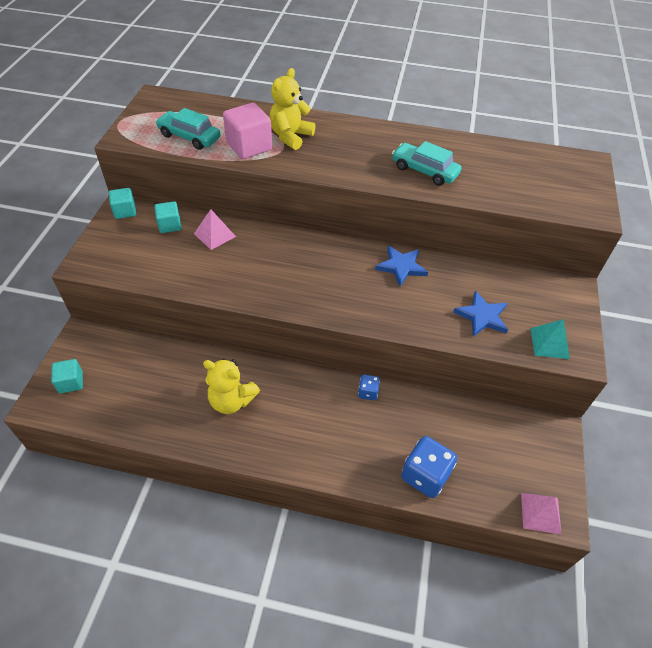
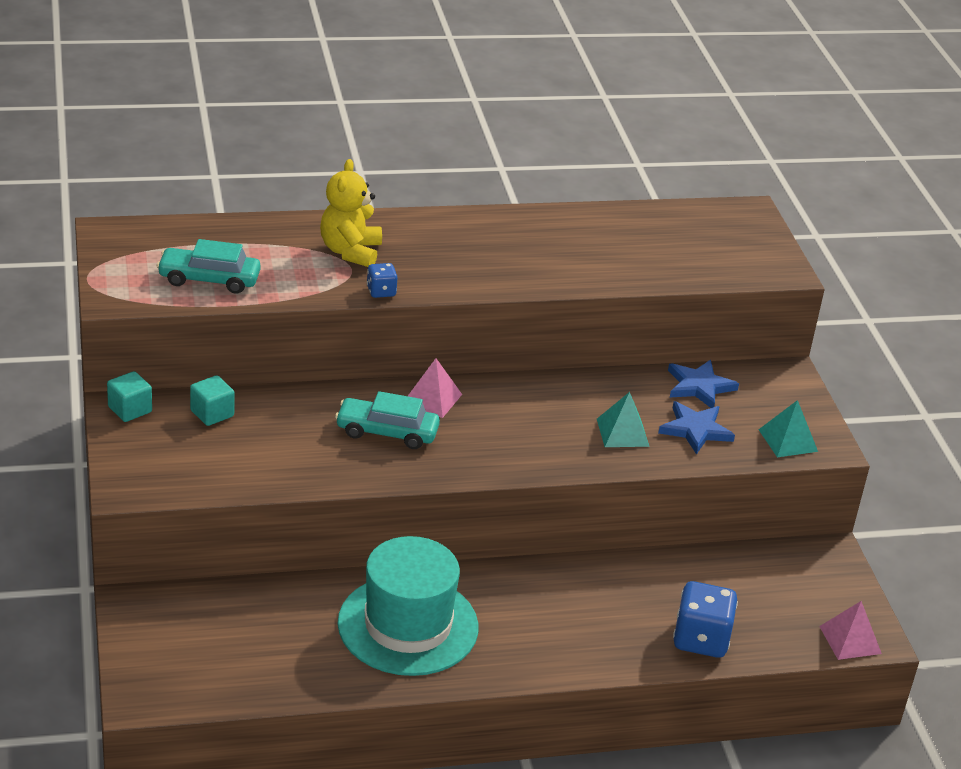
camera: 25 degrees left, 15 degrees down
turquoise cube [51,359,83,394] -> none
pink pyramid [194,209,236,250] -> pink pyramid moved to [408,358,462,418]
yellow teddy bear [203,359,260,414] -> turquoise hat [338,536,479,676]
pink cube [223,103,272,159] -> none
blue dice [358,374,380,400] -> blue dice moved to [367,263,398,298]
blue star [375,246,428,286] -> blue star moved to [668,360,739,408]
turquoise car [392,141,461,186] -> turquoise car moved to [335,391,440,449]
none -> turquoise pyramid [597,392,650,447]

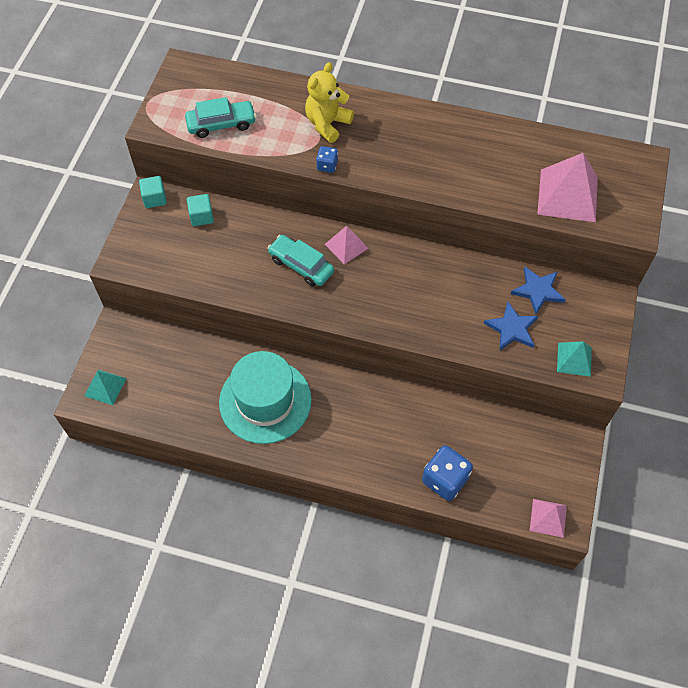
camera: 30 degrees right, 25 degrees up
turquoise car [157,239,261,294] -> turquoise car turned 135 degrees clockwise [185,97,256,138]
turquoise pyramid [597,392,650,447] -> turquoise pyramid moved to [85,369,127,405]
none -> pink pyramid [537,153,598,222]

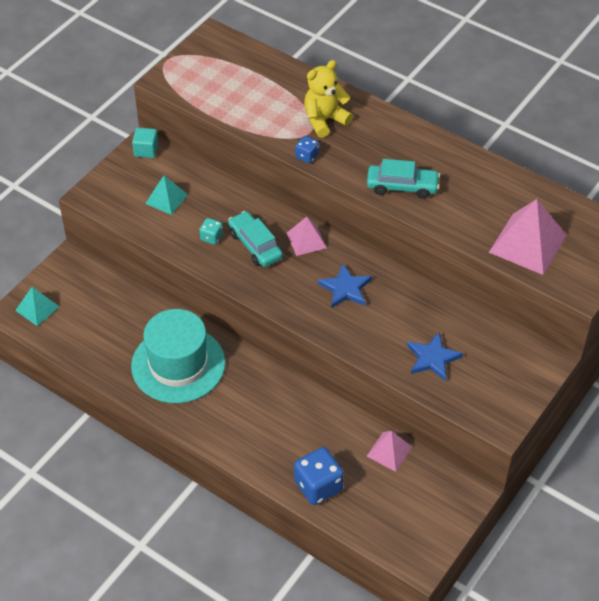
camera: 20 degrees right, 10 degrees down
turquoise car [185,97,256,138] -> turquoise car moved to [367,159,440,199]
turquoise cube [187,194,214,226] -> none
blue star [511,267,566,315] -> blue star moved to [318,263,372,308]
pink pyramid [530,499,567,538] -> pink pyramid moved to [366,431,412,472]
turquoise pyramid [557,342,592,377] -> turquoise pyramid moved to [145,175,188,215]
none -> turquoise dice [200,218,223,245]

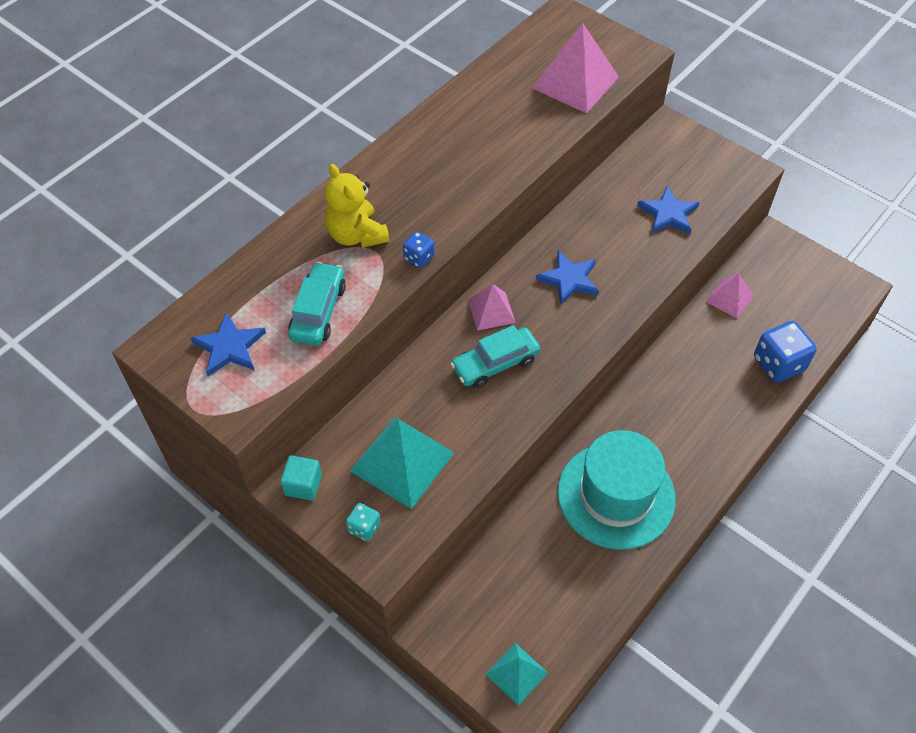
camera: 85 degrees left, 5 degrees up
turquoise pyramid [145,175,188,215] -> turquoise pyramid [350,417,454,509], size x1.74
turquoise dice [200,218,223,245] -> turquoise dice moved to [346,503,381,541]
turquoise car [367,159,440,199] -> turquoise car moved to [288,262,346,346]
none -> blue star [191,312,266,376]

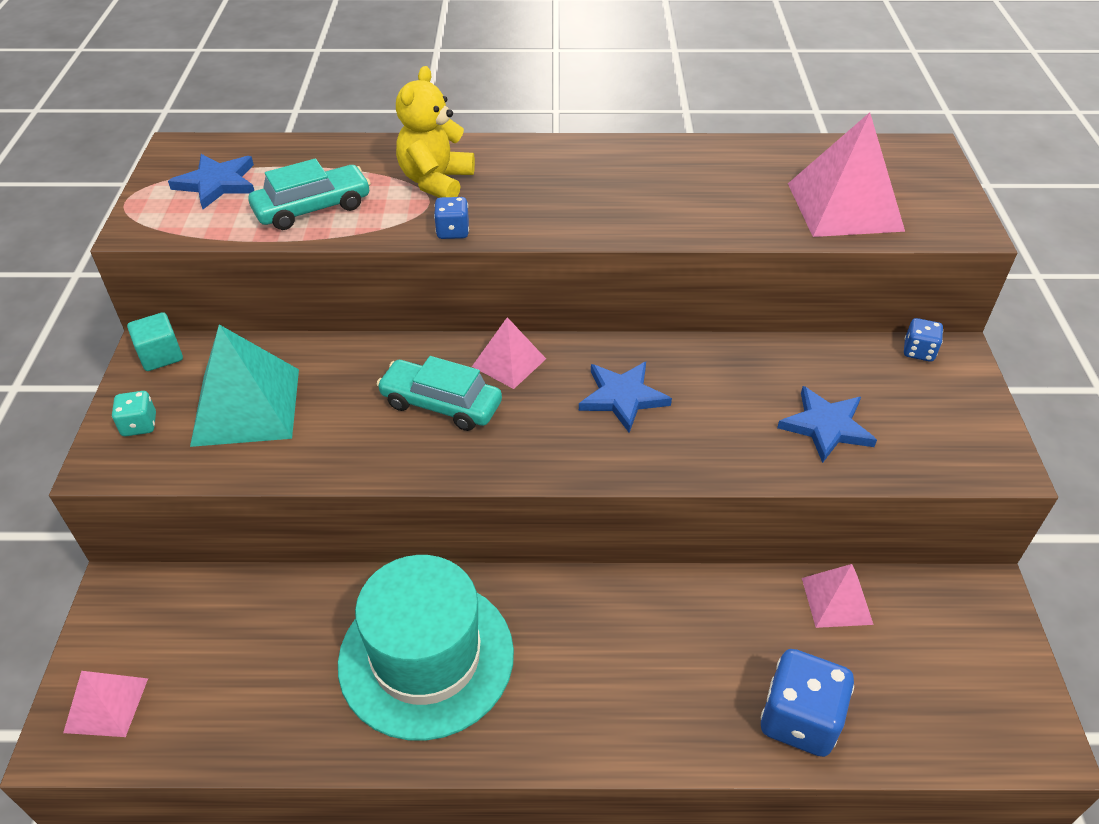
camera: 50 degrees right, 10 degrees down
turquoise pyramid [486,643,548,706] -> pink pyramid [63,671,148,737]
none -> blue dice [904,318,943,362]

